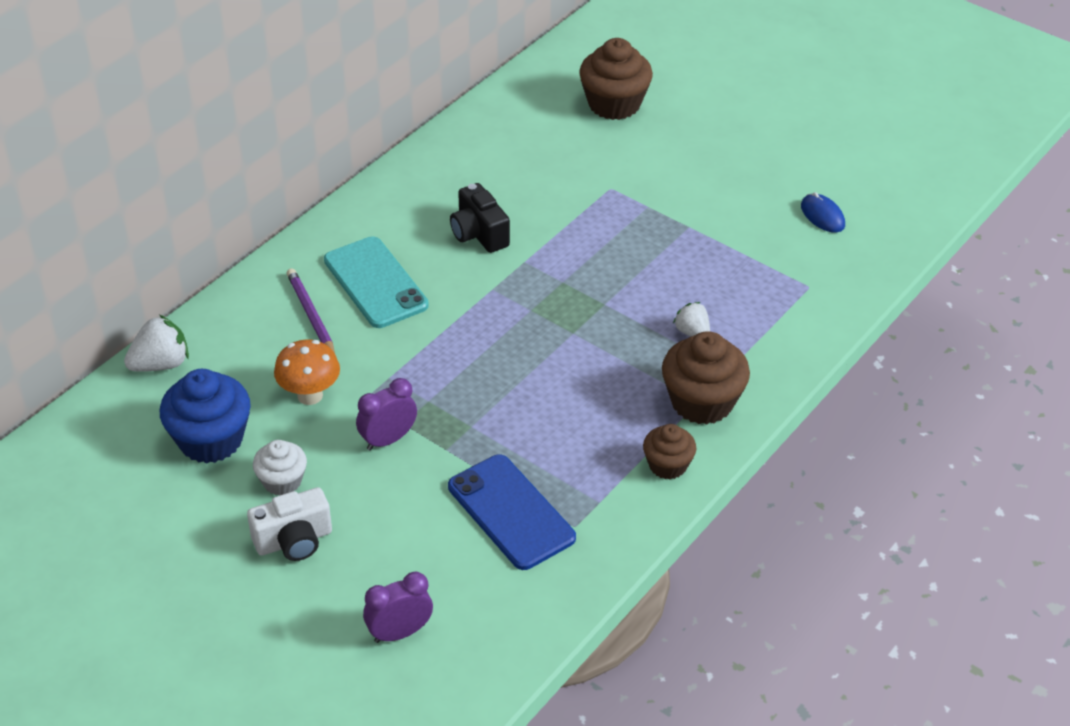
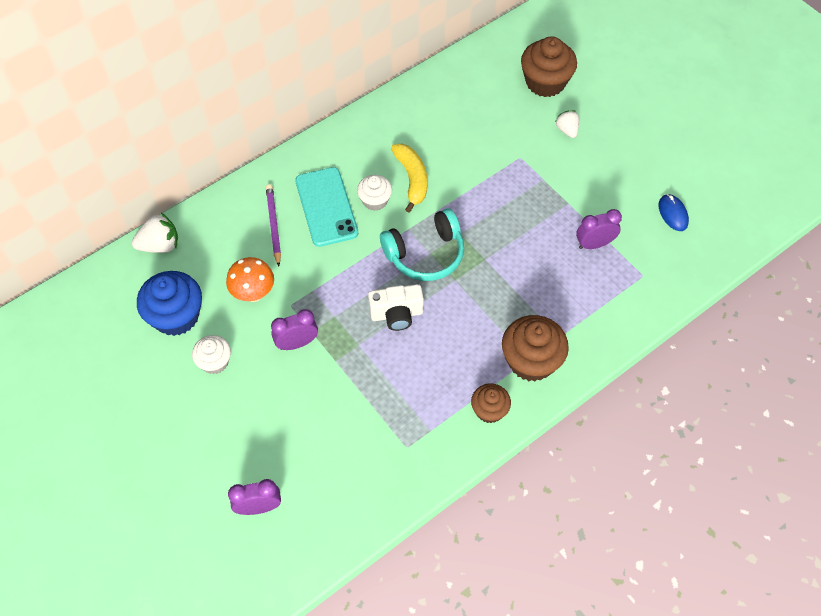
camera: 15 degrees right, 15 degrees up
white camera [247,487,332,561] -> white camera moved to [368,284,424,331]
blue phone [448,454,576,570] -> none
black camera [450,183,510,253] -> yellow banana [391,143,427,213]
white strawberry [673,302,710,337] -> white strawberry moved to [555,111,579,138]
none -> white cupcake [357,175,392,211]
none -> turquoise headphones [380,208,464,281]
none -> purple clock [576,209,622,249]

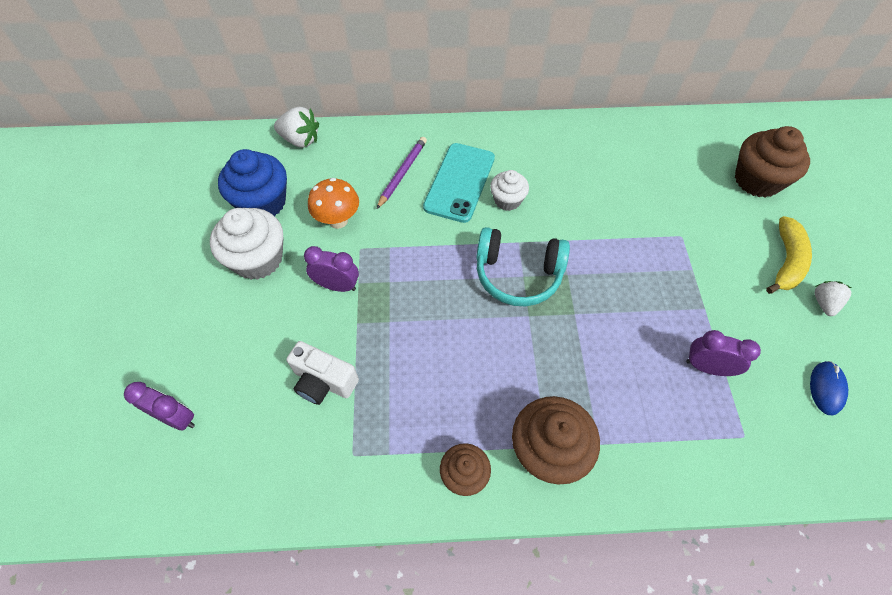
camera: 35 degrees right, 0 degrees up
white cupcake [192,335,231,374] -> white cupcake [210,208,284,280], size x1.69
white camera [368,284,424,331] -> white camera moved to [286,341,359,405]
yellow banana [391,143,427,213] -> yellow banana moved to [766,216,812,294]
white strawberry [555,111,579,138] -> white strawberry moved to [815,281,851,316]

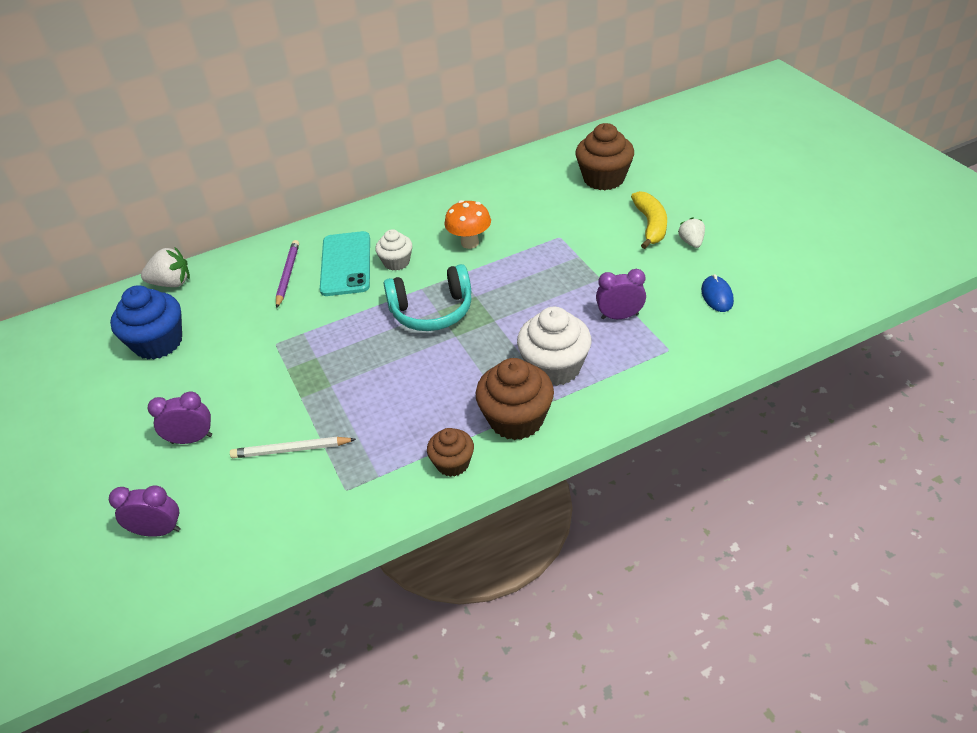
camera: 20 degrees left, 15 degrees down
white cupcake [210,208,284,280] -> white cupcake moved to [517,307,591,386]
white camera [286,341,359,405] -> white pencil [230,437,356,458]
purple clock [304,246,359,292] -> purple clock moved to [148,391,212,444]
orange mushroom [308,178,359,229] -> orange mushroom moved to [444,200,491,249]

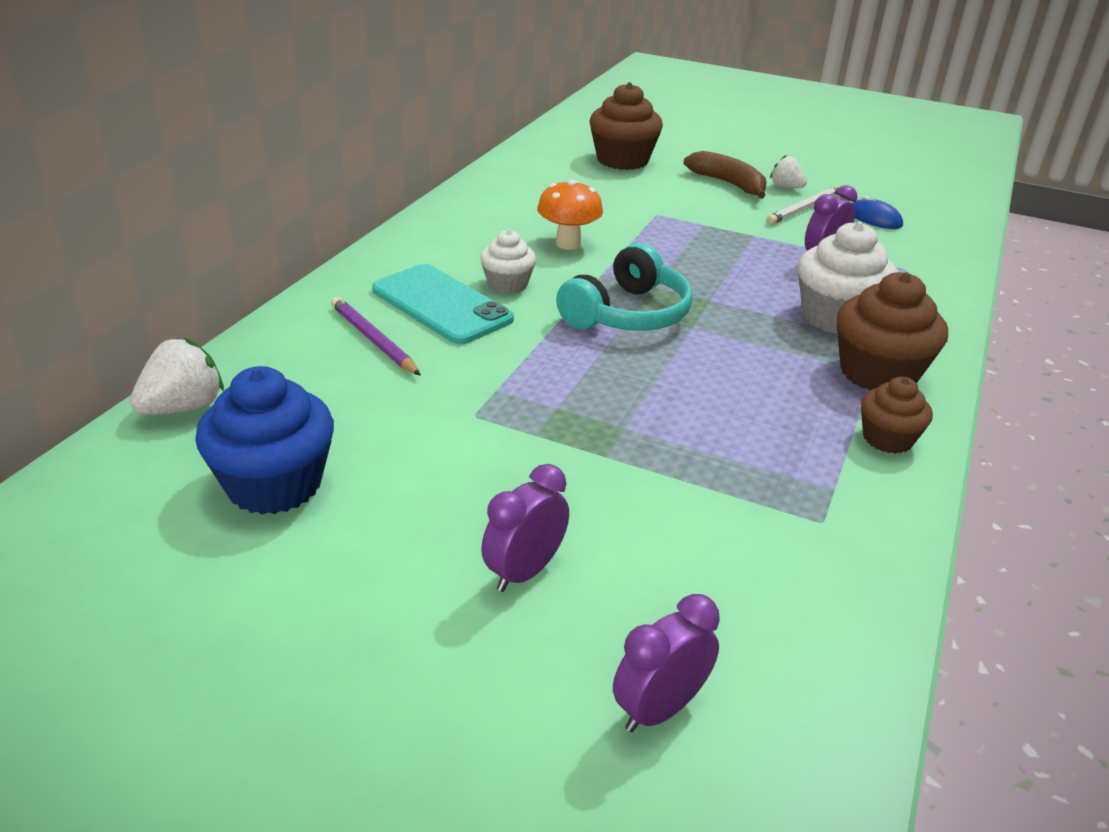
camera: 45 degrees left, 10 degrees down
white pencil [230,437,356,458] -> white pencil moved to [766,187,839,225]
yellow banana [631,191,667,249] -> brown banana [684,151,766,198]

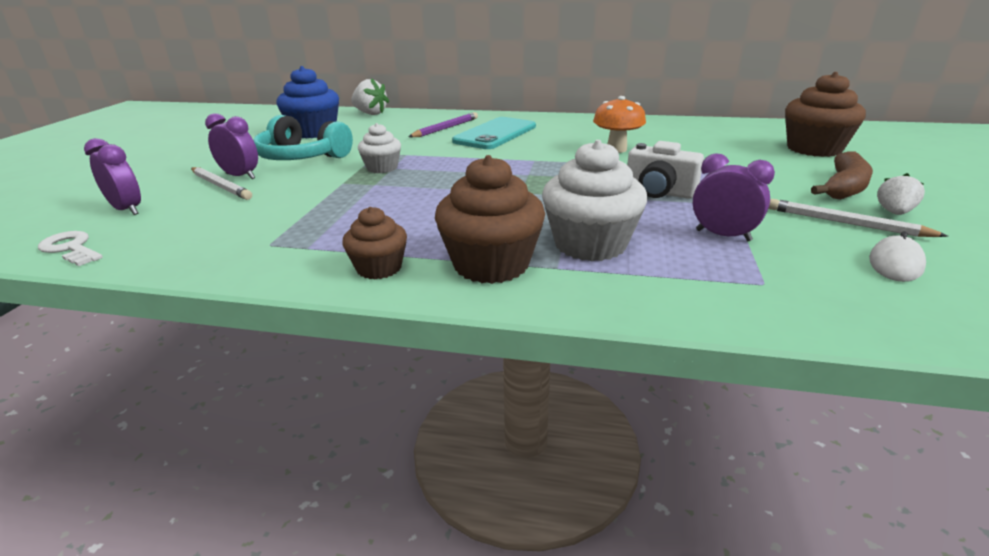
camera: 80 degrees right, 5 degrees down
white cupcake [480,230,536,294] -> white cupcake moved to [358,123,401,173]
turquoise headphones [556,243,693,331] -> turquoise headphones moved to [253,115,353,160]
blue mouse [852,196,903,229] -> white mouse [869,231,926,282]
none -> white key [38,231,103,266]
none -> white pencil [191,167,252,200]
none -> white camera [627,141,704,199]

